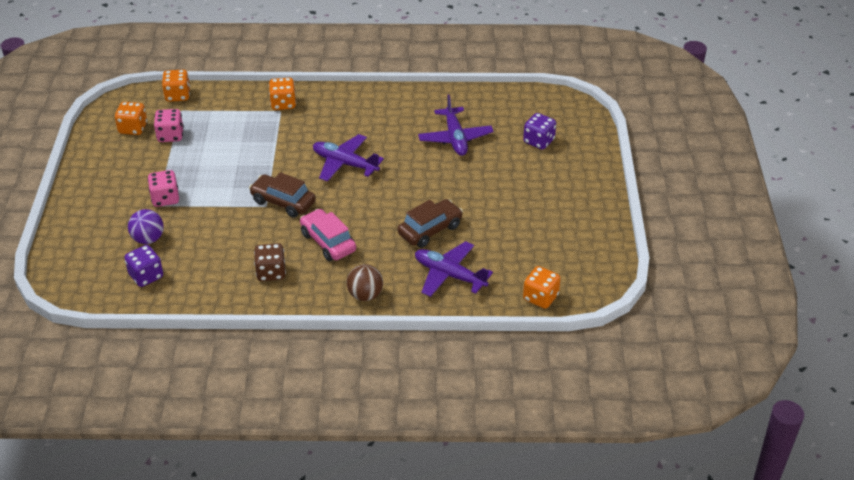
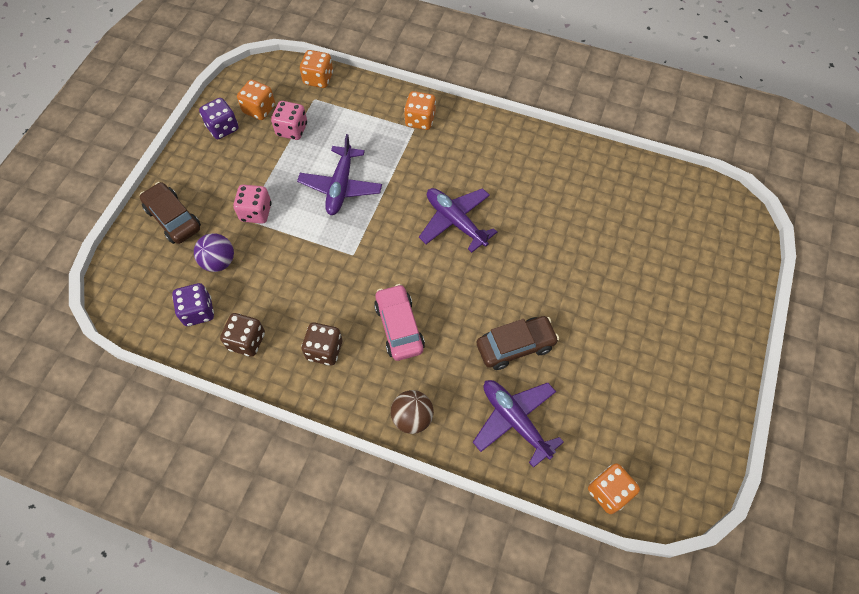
camera: 20 degrees right, 20 degrees up
brown car [249,172,316,218] -> brown car moved to [140,182,201,244]
purple plane [418,95,494,156] -> purple plane moved to [297,134,382,215]
purple dice [523,113,556,150] -> purple dice moved to [199,98,239,139]
none -> brown dice [220,313,265,357]

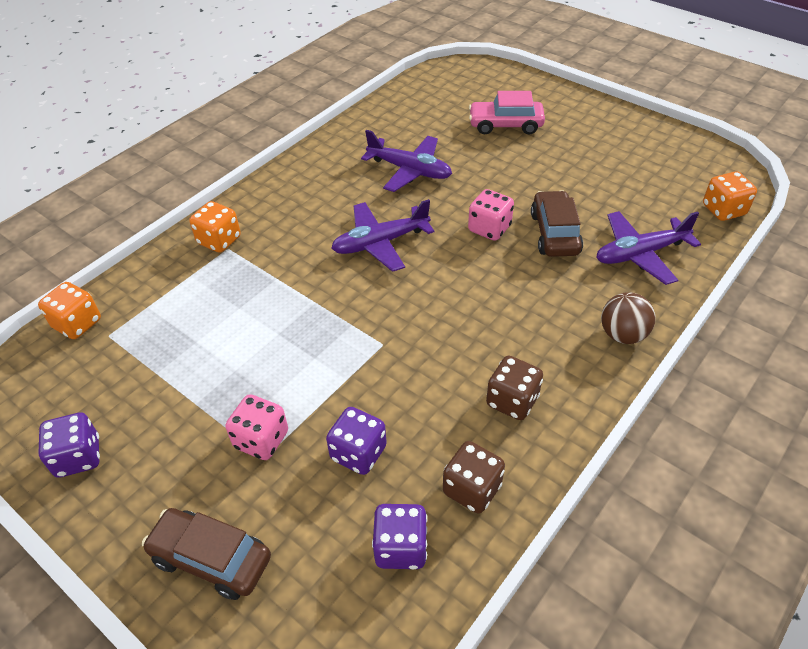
camera: 70 degrees left, 15 degrees down
brown car [140,182,201,244] -> brown car turned 45 degrees clockwise [142,508,271,600]
purple ball [194,233,234,272] -> none
orange dice [237,80,275,120] -> none
pink dice [271,101,307,140] -> pink dice moved to [468,189,514,241]
purple plane [297,134,382,215] -> purple plane moved to [361,130,452,192]
pink car [374,284,425,361] -> pink car moved to [469,91,545,134]
none -> purple dice [326,407,387,475]

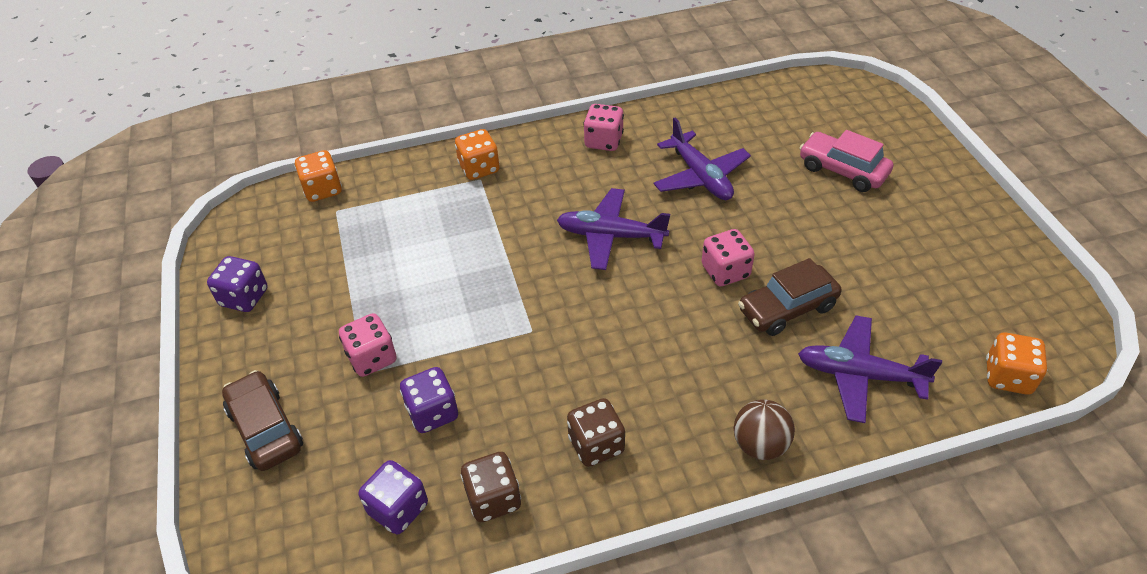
camera: 35 degrees right, 0 degrees up
brown car [531,190,583,257] -> brown car turned 150 degrees counterclockwise [738,258,841,336]
none -> pink dice [583,104,624,151]

